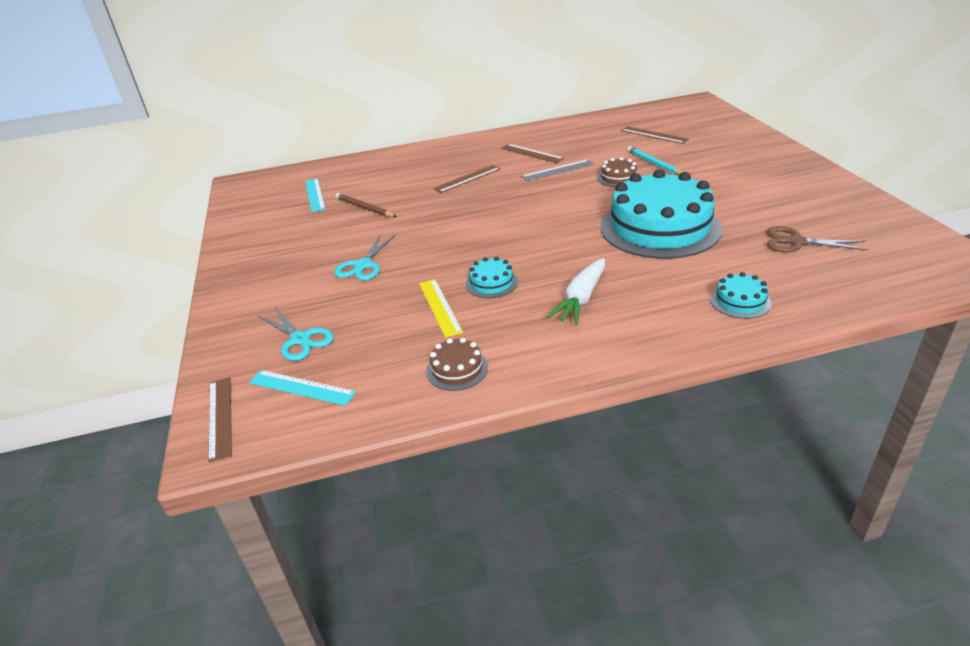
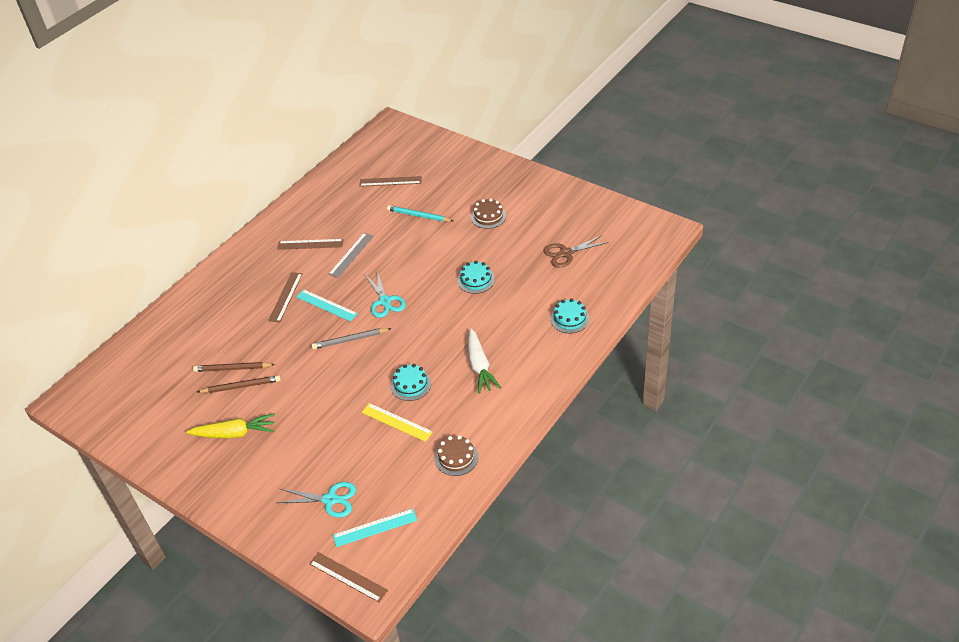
camera: 40 degrees left, 10 degrees up
turquoise ruler [305,179,325,212] -> turquoise ruler moved to [296,289,358,322]
turquoise scissors [334,234,395,280] -> turquoise scissors moved to [364,272,406,318]
brown cake [597,157,637,187] -> brown cake moved to [471,198,506,229]
turquoise cake [601,169,722,259] -> turquoise cake [458,261,495,294], size x0.41
none -> yellow carrot [186,413,275,439]
none -> brown pencil [197,375,281,393]
none -> grey pencil [311,328,392,349]

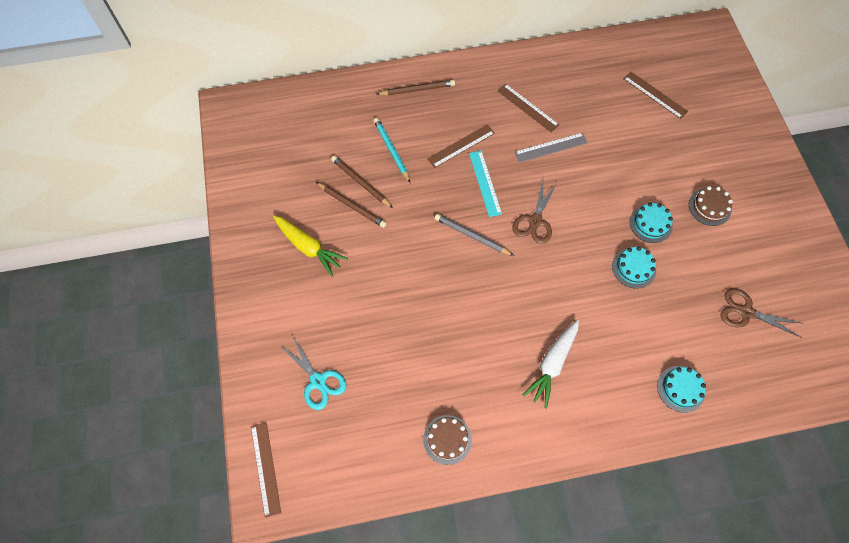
camera: 40 degrees right, 20 degrees up
turquoise ruler [333,509,417,547] -> none
yellow ruler [362,403,433,442] -> none
turquoise scissors [364,272,406,318] -> brown scissors [513,178,558,244]
turquoise pencil [386,205,453,222] -> turquoise pencil moved to [373,118,410,183]
turquoise cake [391,364,431,401] -> turquoise cake moved to [630,203,673,243]
none -> brown pencil [377,80,455,96]

